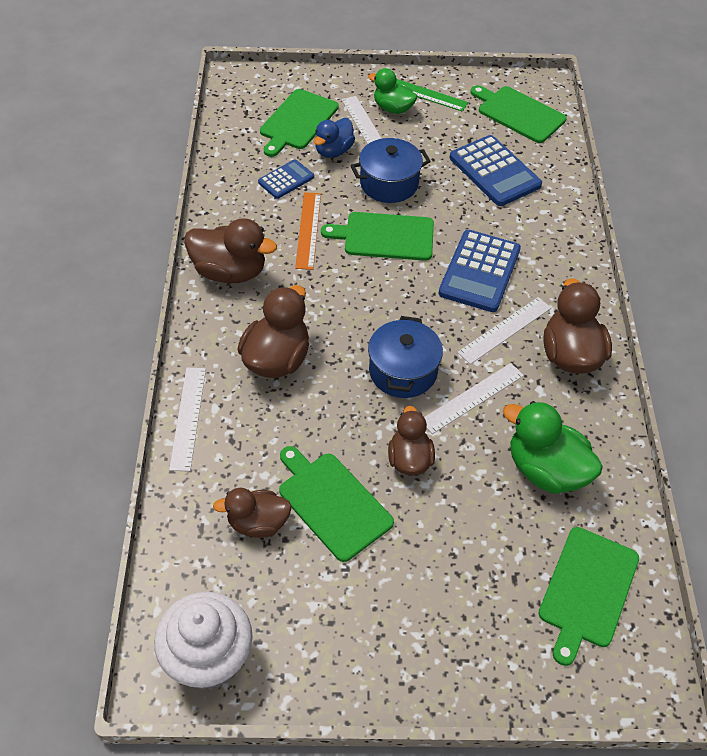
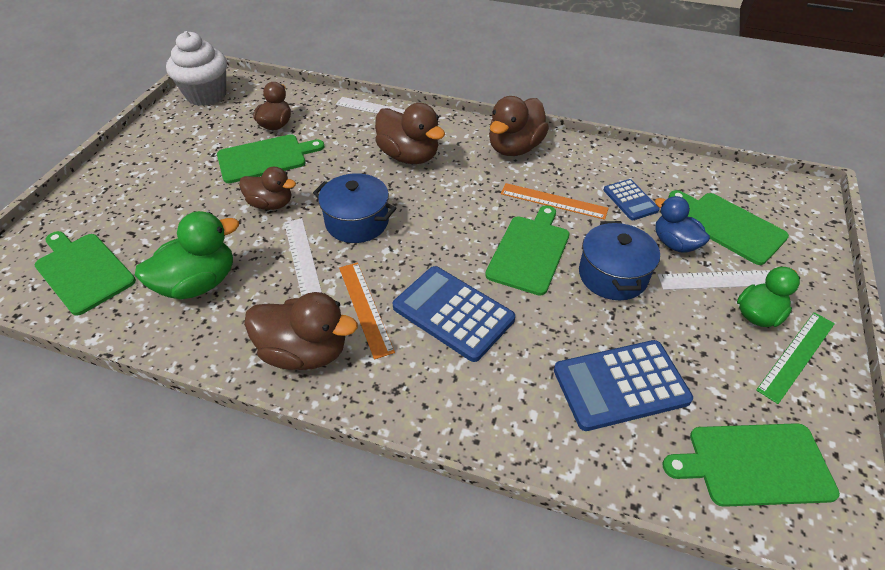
camera: 110 degrees right, 5 degrees down
white ruler [457,297,551,364] -> orange ruler [339,262,395,359]
green cutting board [471,85,567,143] -> green cutting board turned 150 degrees counterclockwise [662,423,840,507]

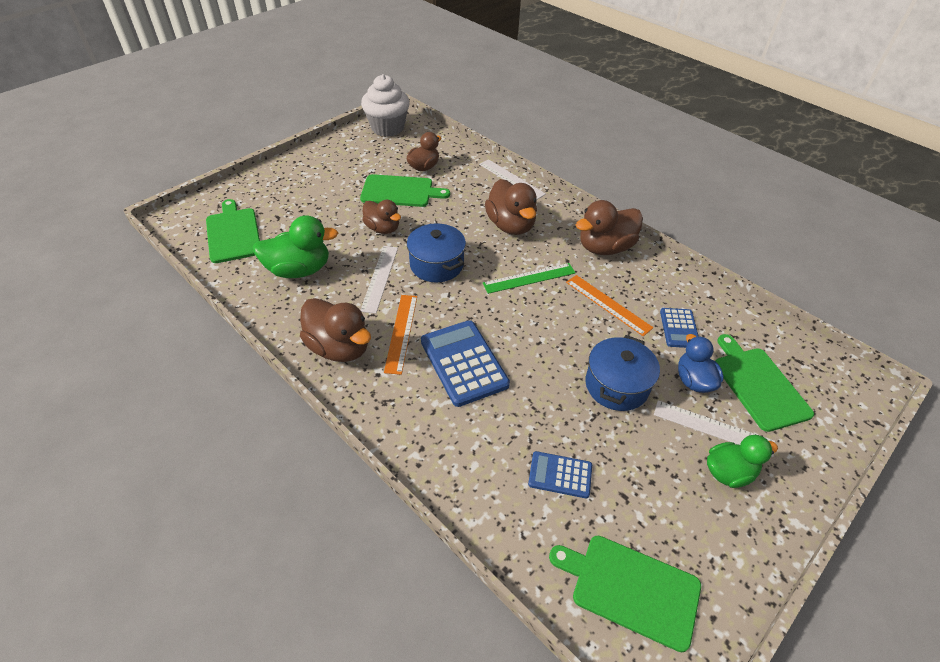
camera: 25 degrees right, 0 degrees up
green cutting board [485,205,570,296] -> none
blue calculator [554,340,693,431] -> blue calculator [528,451,592,498], size x0.57
green ruler [756,312,835,404] -> green ruler moved to [483,263,576,294]

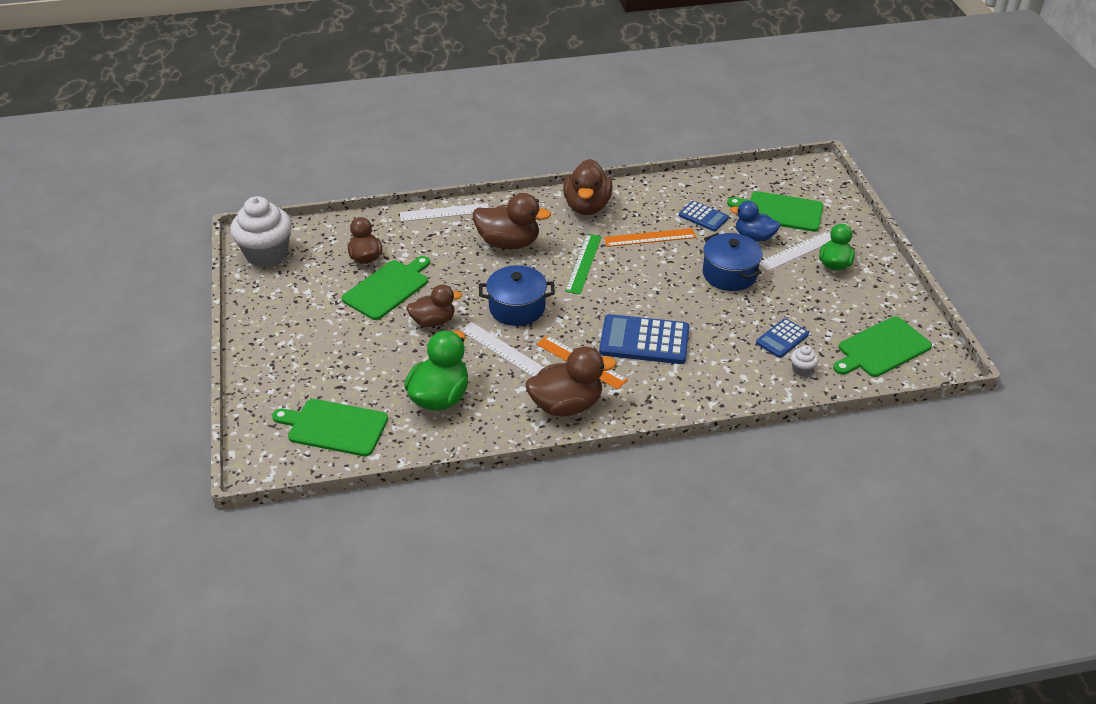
camera: 55 degrees left, 5 degrees down
none -> white cupcake [791,345,818,376]

